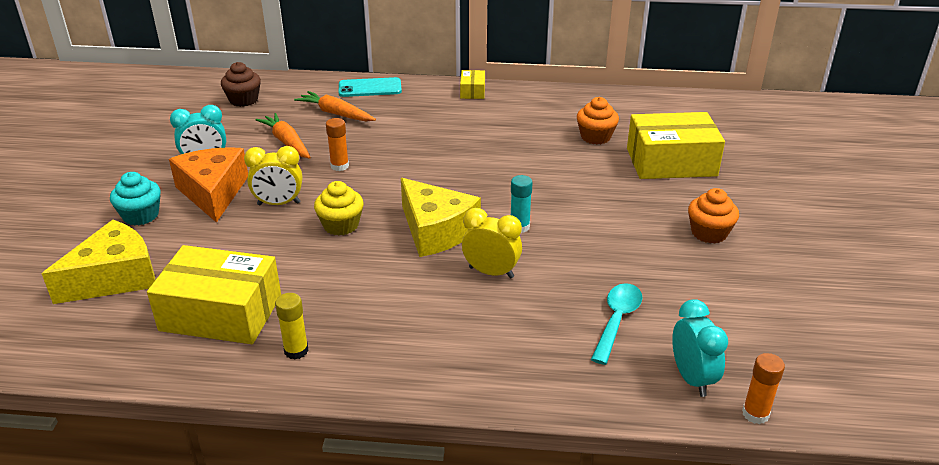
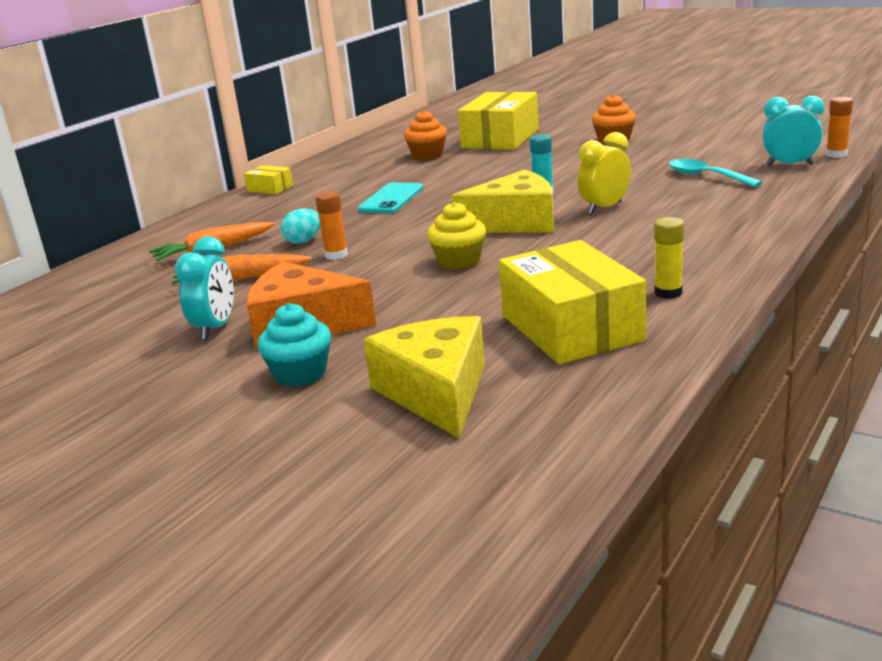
camera: 60 degrees left, 10 degrees down
yellow box [147,245,281,344] -> yellow box turned 60 degrees counterclockwise [499,240,646,364]
brown cupcake [221,62,261,107] -> none
yellow clock [244,146,302,205] -> none
turquoise phone [339,77,402,97] -> turquoise phone moved to [358,182,423,213]
none -> turquoise egg [281,208,320,244]

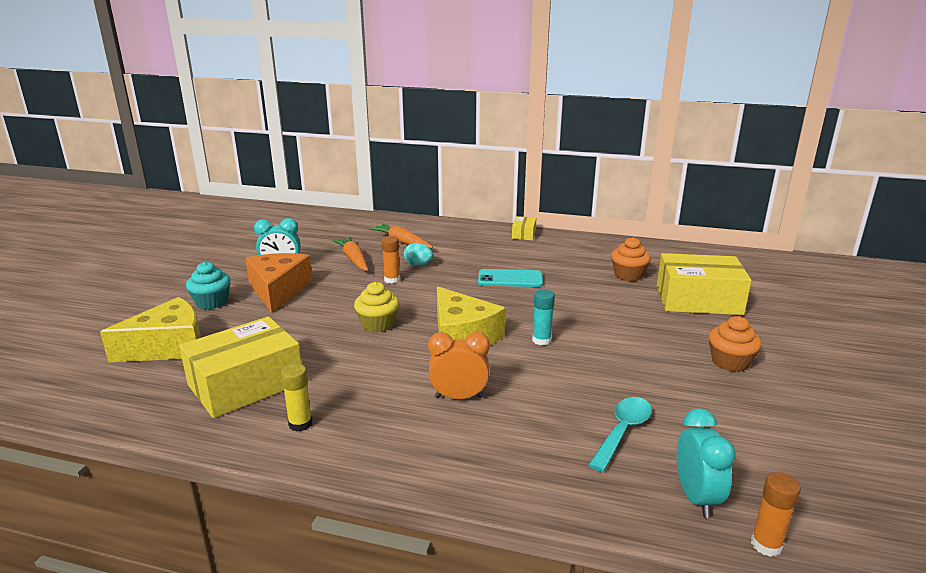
camera: 70 degrees right, 0 degrees up
yellow clock [577,132,631,214] -> none
none -> orange clock [428,332,490,399]

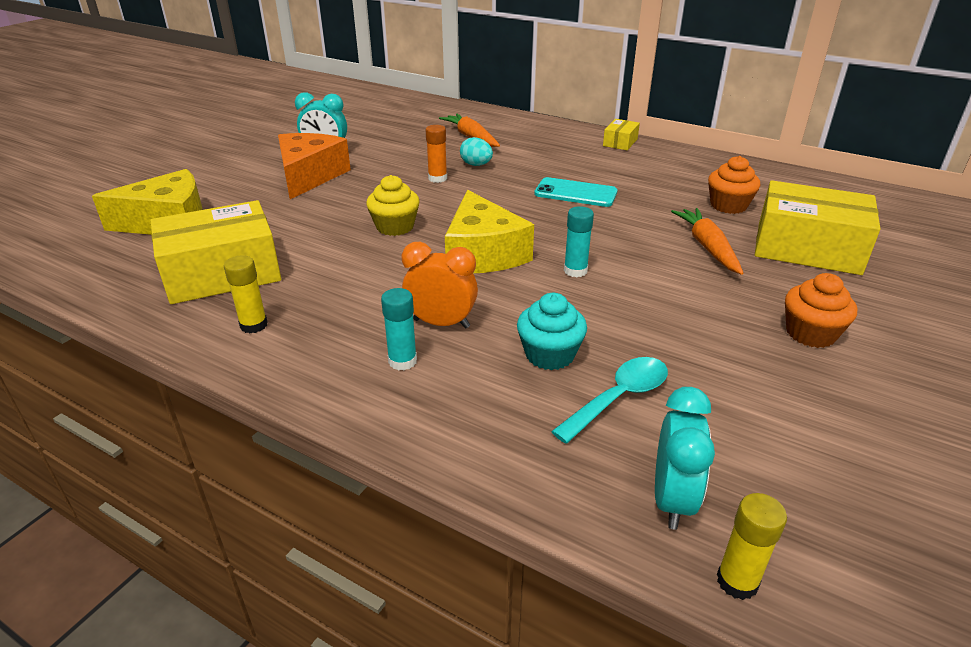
camera: 15 degrees right, 10 degrees up
turquoise cupcake [186,262,230,309] -> turquoise cupcake moved to [517,293,587,370]
orange carrot [332,237,368,271] -> orange carrot moved to [671,208,744,275]
orange glue stick [751,472,801,557] -> yellow glue stick [717,493,787,600]
none -> turquoise glue stick [381,288,417,371]

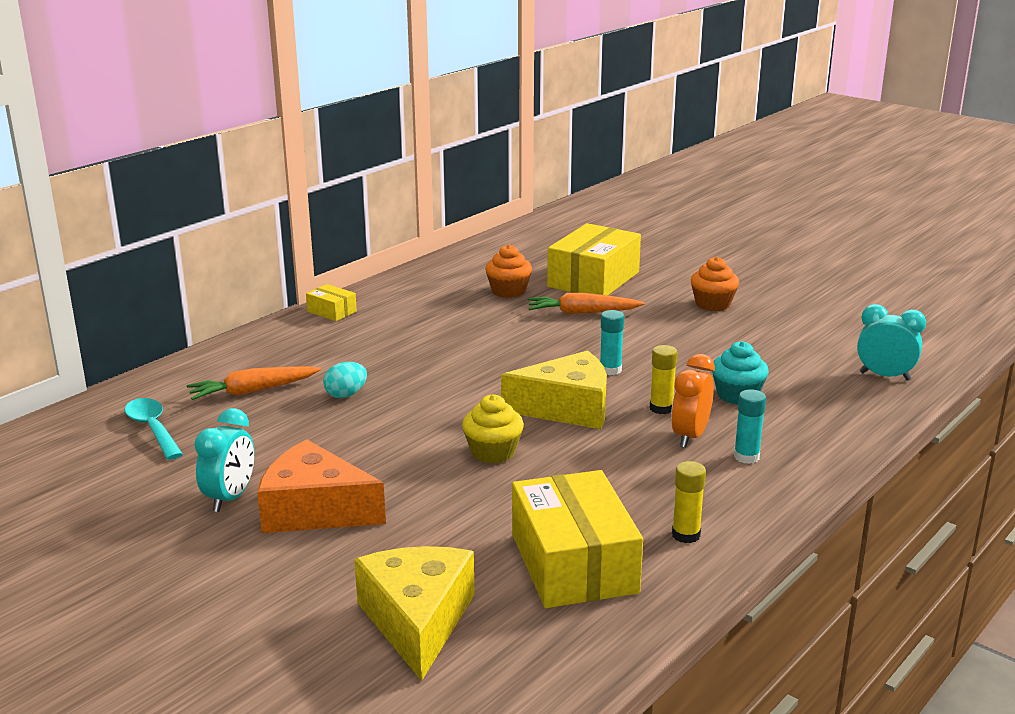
camera: 80 degrees left, 10 degrees down
orange glue stick [425,125,447,183] -> none
turquoise phone [534,177,617,207] -> none
turquoise spoon [551,357,668,444] -> turquoise spoon moved to [124,398,183,460]
yellow glue stick [717,493,787,600] -> yellow glue stick moved to [650,345,677,414]

